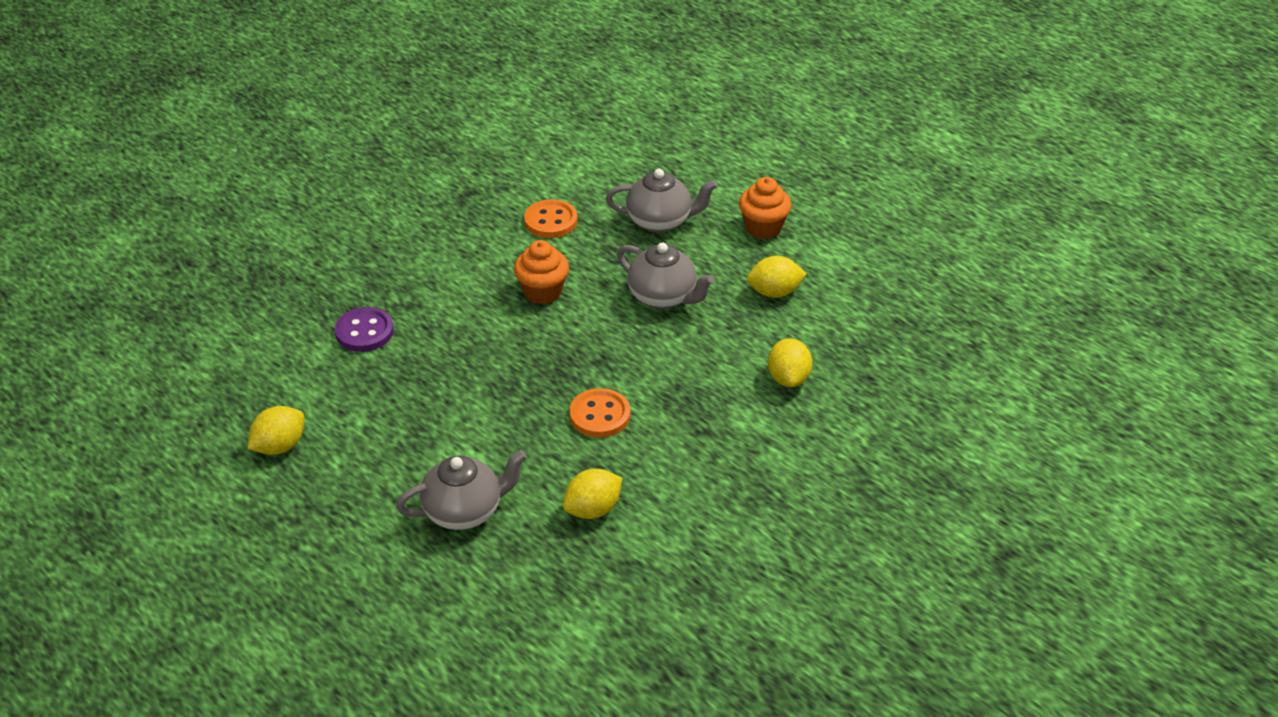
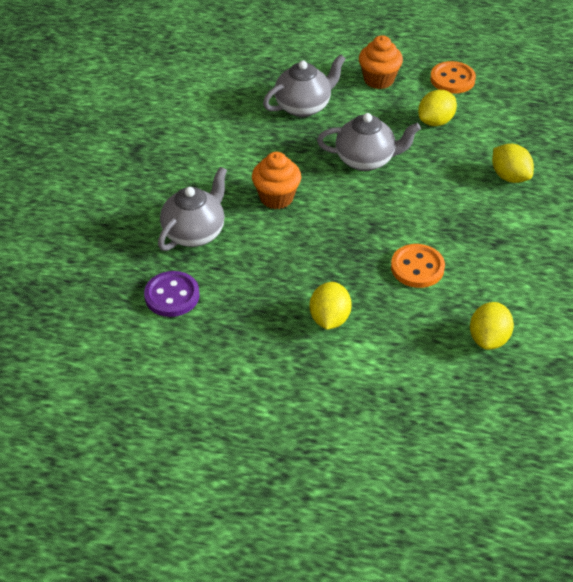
camera: 35 degrees left, 5 degrees up
yellow lemon [248,406,304,455] -> yellow lemon moved to [310,282,352,330]
grey teapot [396,450,527,530] -> grey teapot moved to [158,167,227,251]
orange button [524,199,578,238] -> orange button moved to [430,61,476,93]

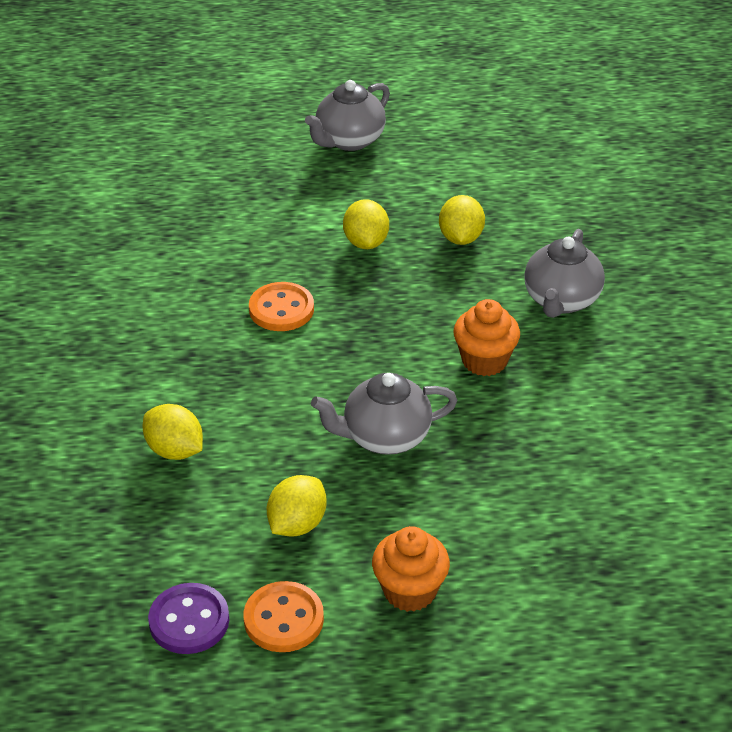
camera: 165 degrees right, 5 degrees down
purple button [144,271,200,317] -> purple button moved to [148,583,229,654]
grey teapot [263,54,346,117] -> grey teapot moved to [305,80,390,151]
yellow lemon [470,302,514,350] -> yellow lemon moved to [439,195,485,245]

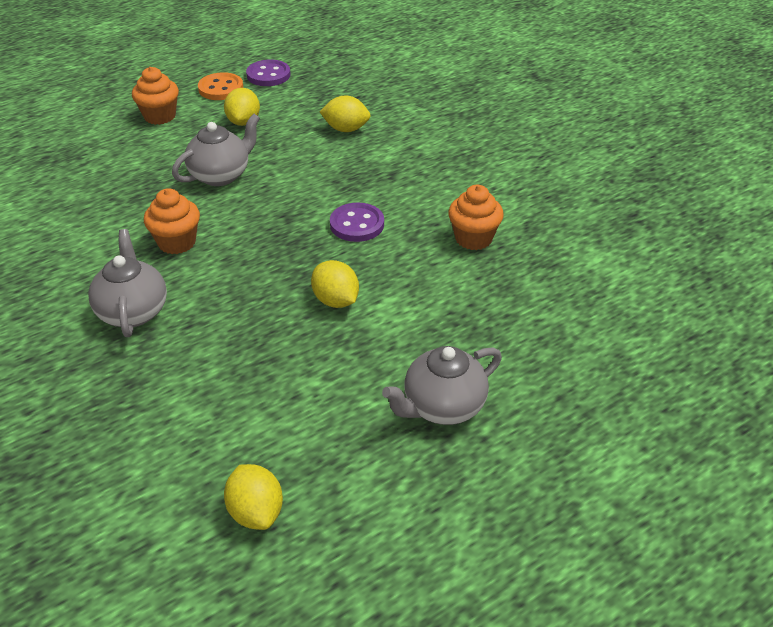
camera: 150 degrees right, 0 degrees up
orange button [249,282,314,331] -> purple button [330,202,384,242]
grey teapot [305,80,390,151] -> grey teapot turned 135 degrees counterclockwise [382,346,502,425]
yellow lemon [439,195,485,245] -> yellow lemon moved to [224,464,283,530]
none -> orange cupcake [448,185,504,250]

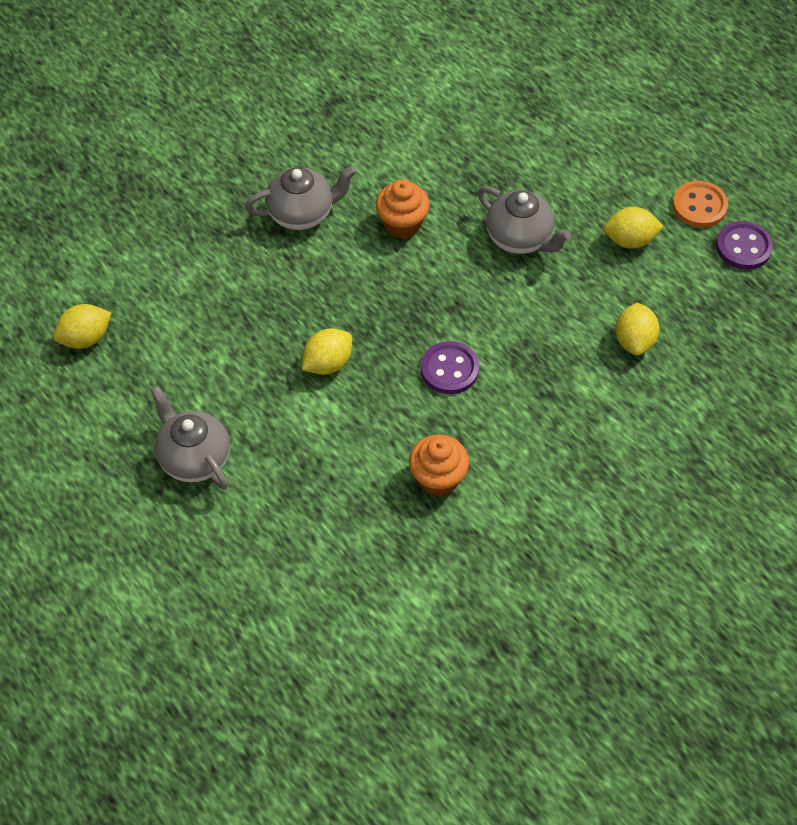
camera: 85 degrees right, 15 degrees up
orange cupcake [132,67,179,125] -> none

